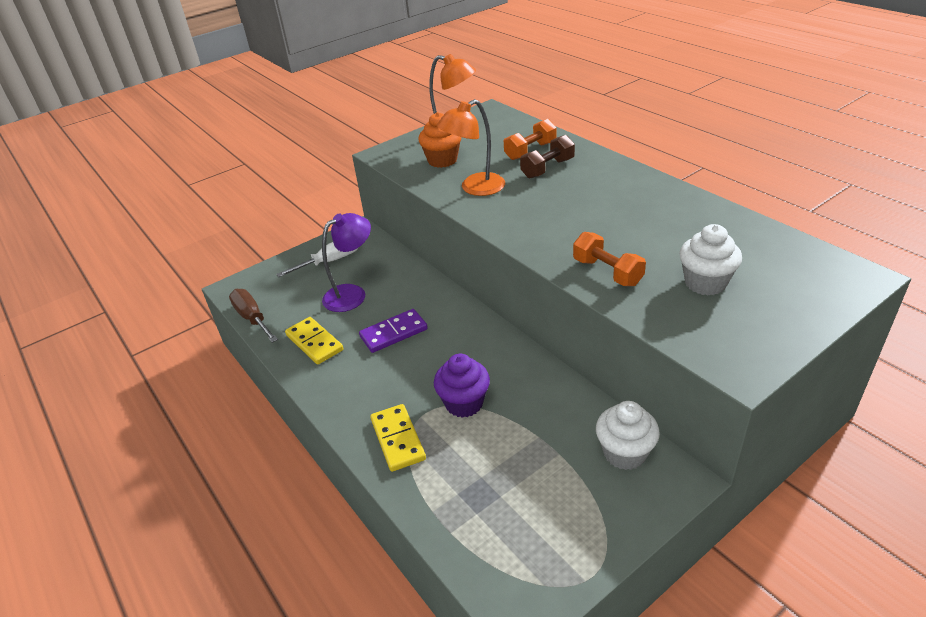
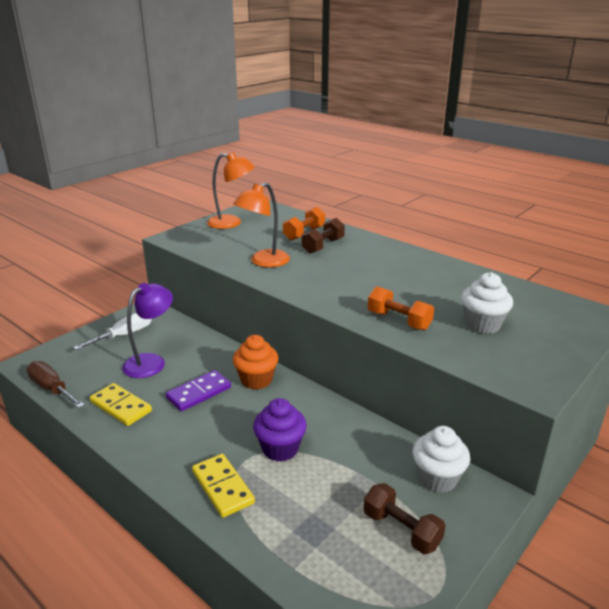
camera: 15 degrees left, 10 degrees down
orange cupcake [418,112,462,168] -> orange cupcake moved to [233,335,279,390]
none -> brown dumbbell [364,483,446,554]

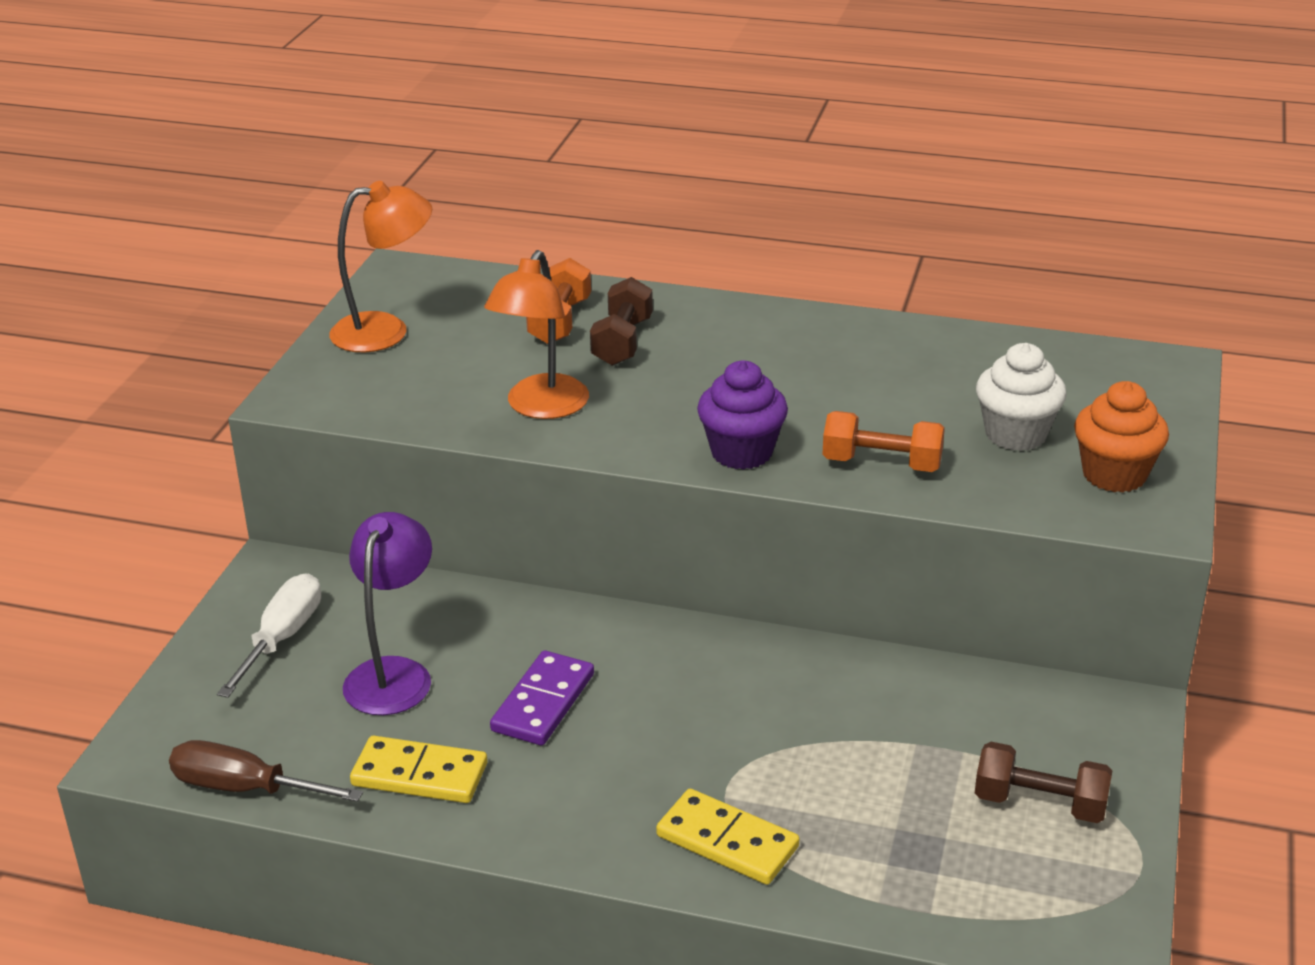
camera: 25 degrees left, 5 degrees up
orange cupcake [233,335,279,390] -> orange cupcake moved to [1074,381,1169,493]
purple cupcake [253,398,307,462] -> purple cupcake moved to [697,360,788,470]
white cupcake [413,426,470,493] -> none

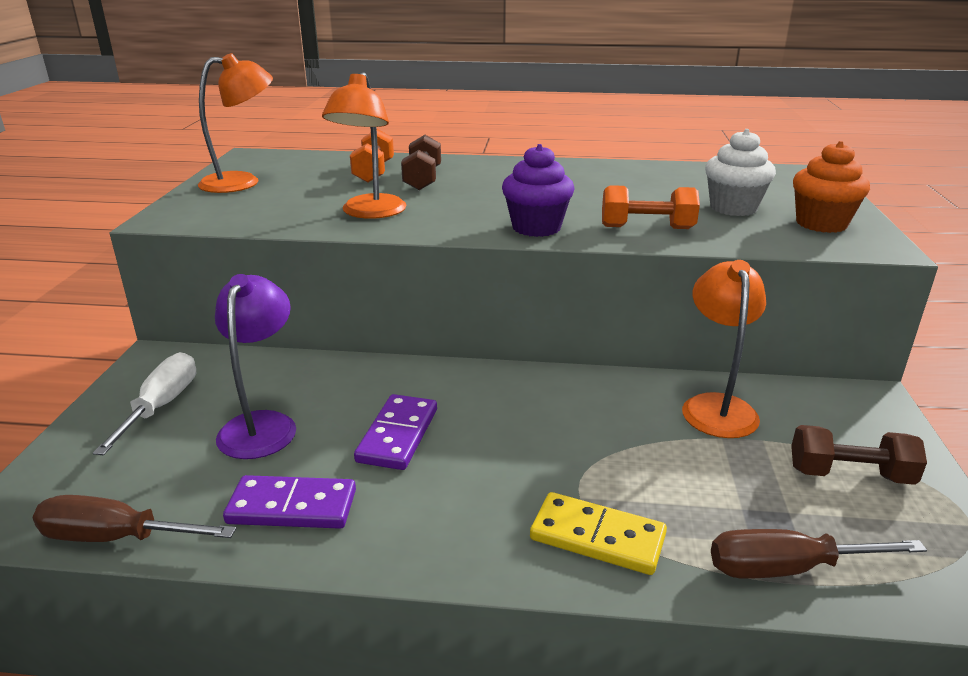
camera: 10 degrees left, 5 degrees down
yellow domino [350,736,487,803] -> purple domino [223,475,356,529]
none -> orange lamp [682,260,766,438]
none -> brown screwdriver [711,529,927,579]

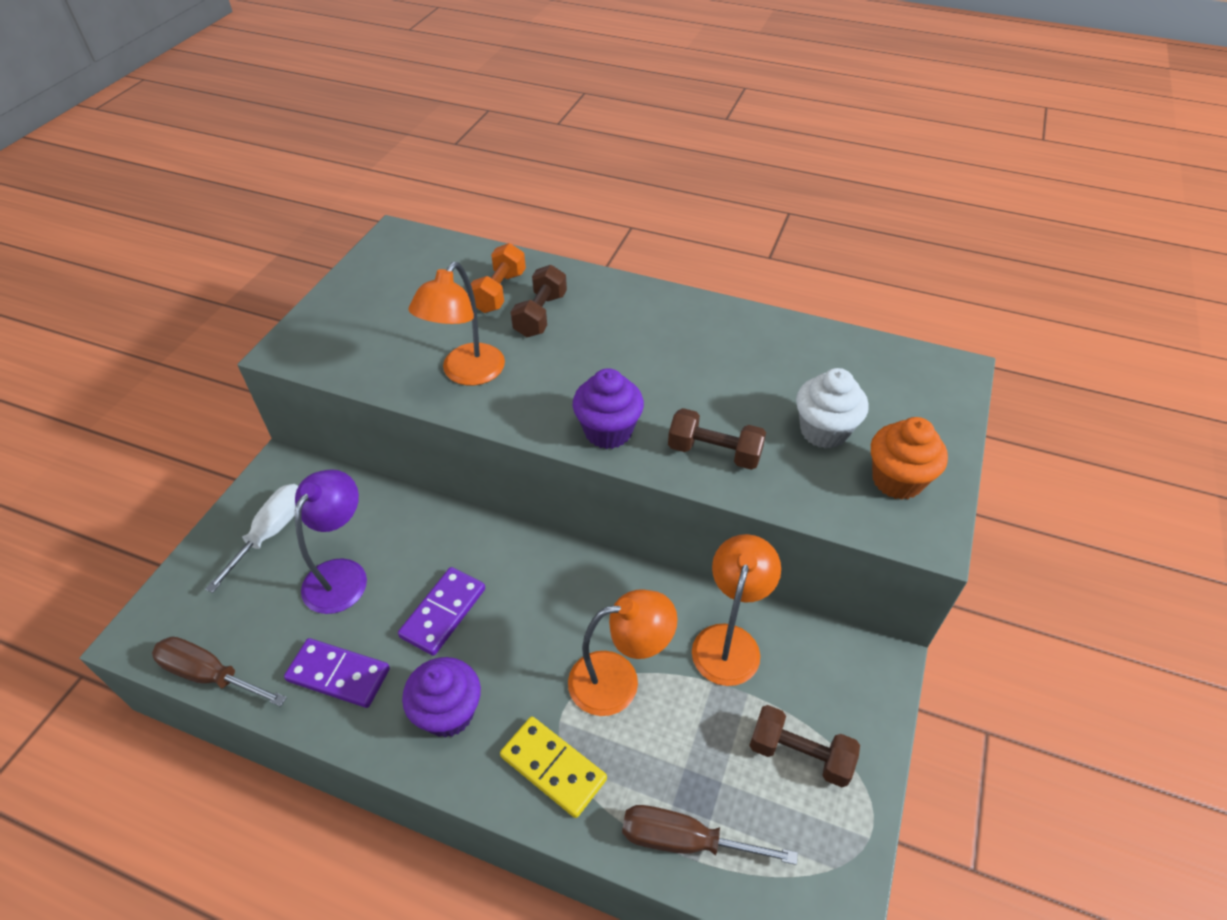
camera: 15 degrees right, 20 degrees up
orange lamp [198,53,273,193] -> orange lamp moved to [568,589,678,716]
orange dumbbell [602,185,700,229] -> brown dumbbell [668,408,766,470]
none -> purple cupcake [402,657,481,738]

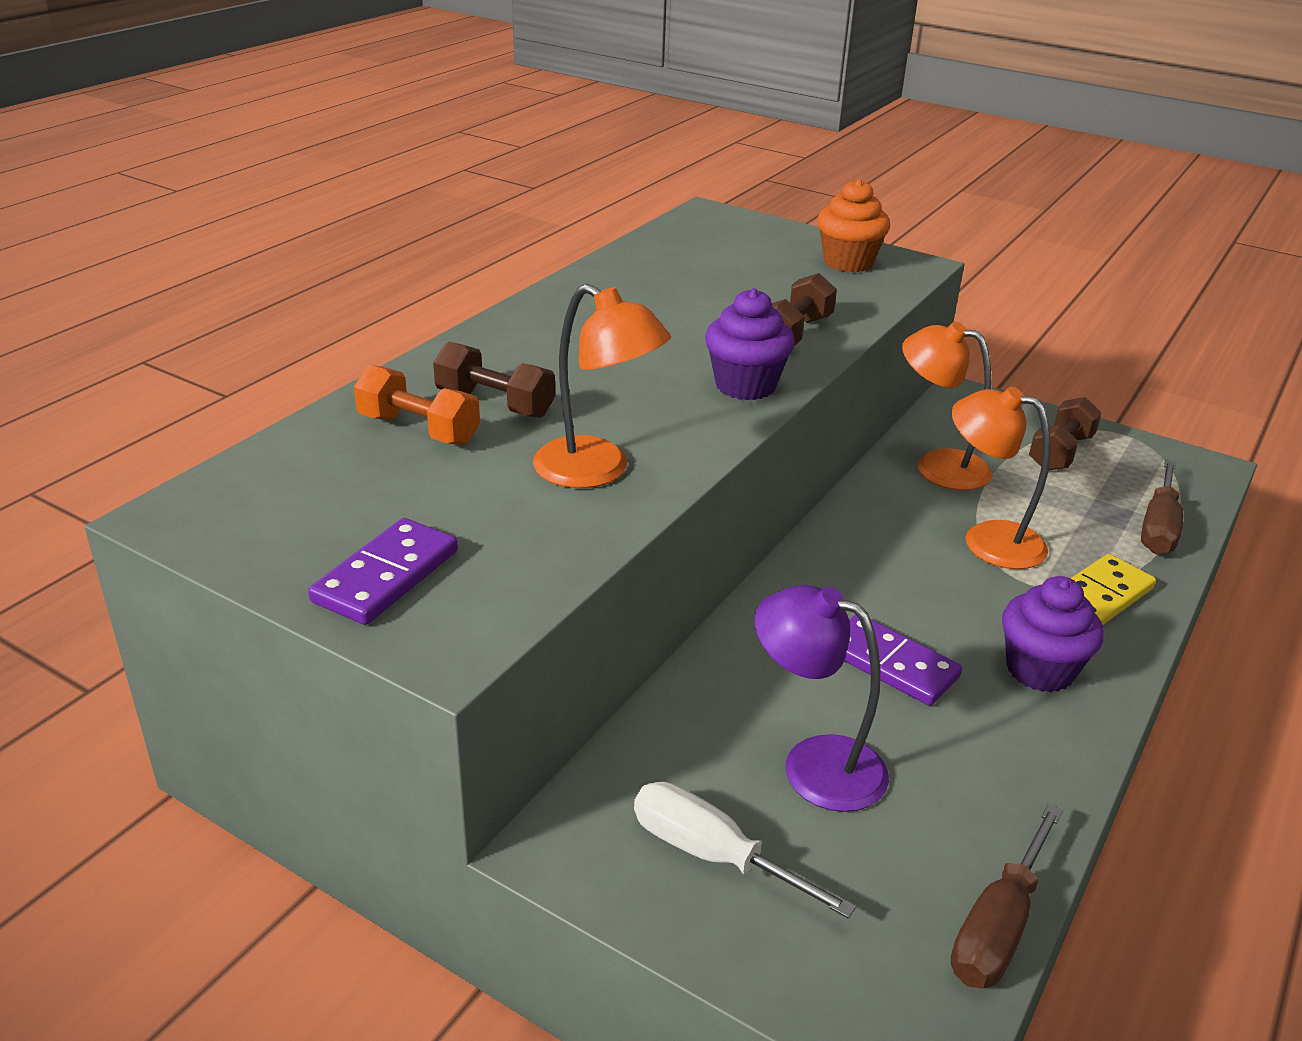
camera: 80 degrees left, 15 degrees down
purple domino [284,638,390,708] -> purple domino moved to [308,518,458,625]
orange lamp [568,589,678,716] -> orange lamp turned 60 degrees counterclockwise [952,387,1051,569]
white cupcake [796,368,869,449] -> none

